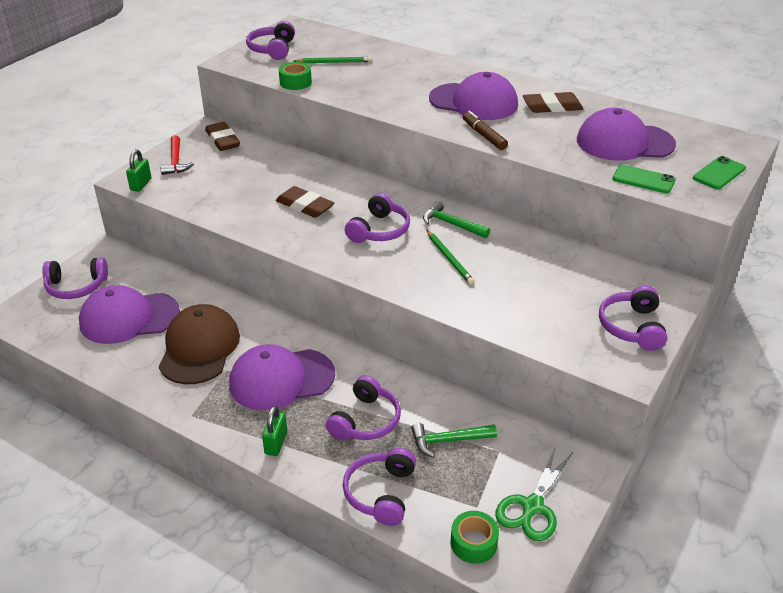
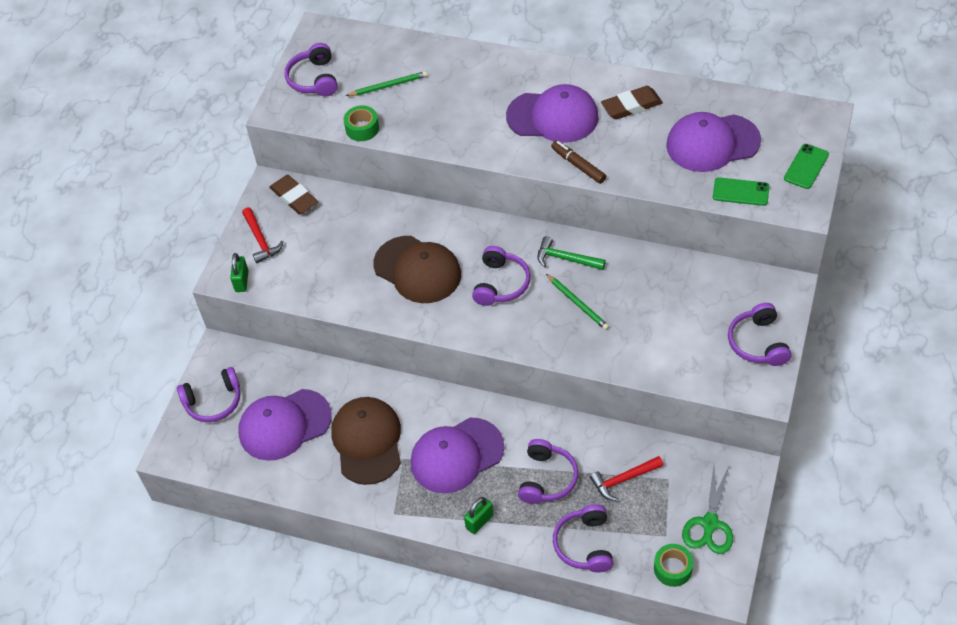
camera: 10 degrees left, 15 degrees up
green padlock [262,406,287,456] -> green padlock turned 45 degrees clockwise [464,497,493,534]
brown eraser [276,186,334,218] -> brown cap [373,236,461,303]
green hammer [411,423,497,458] -> red hammer [590,456,664,501]

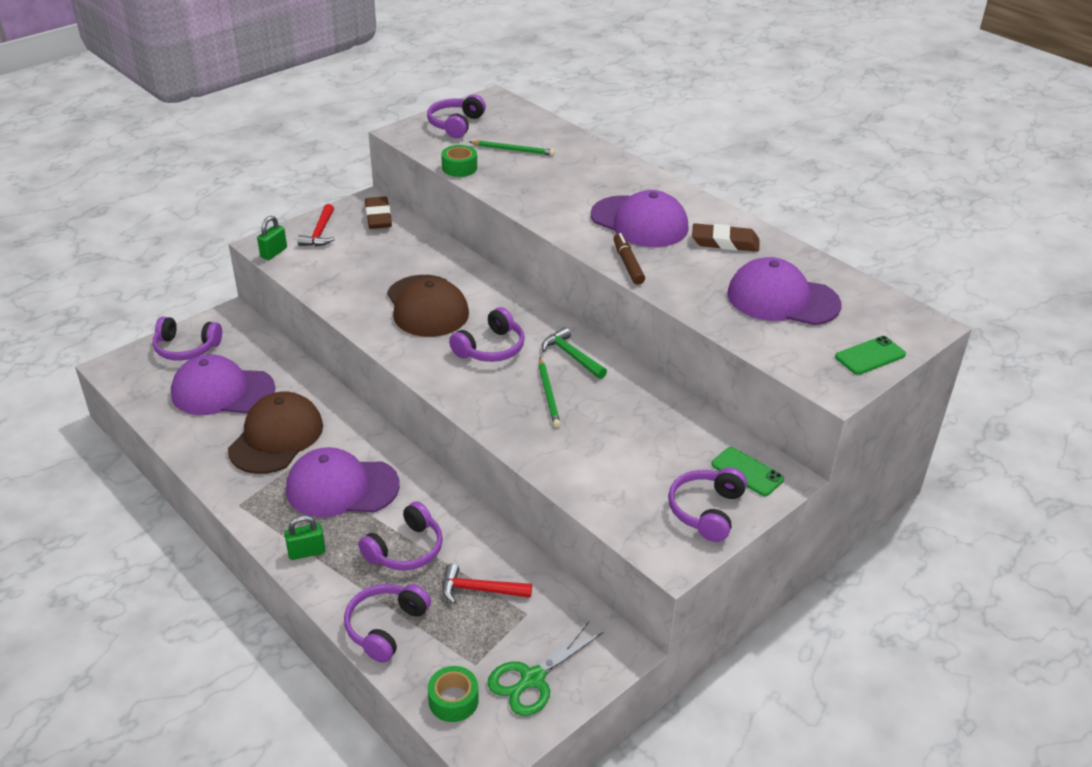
camera: 25 degrees right, 15 degrees down
green phone [713,177,769,206] -> green phone moved to [711,447,784,496]

